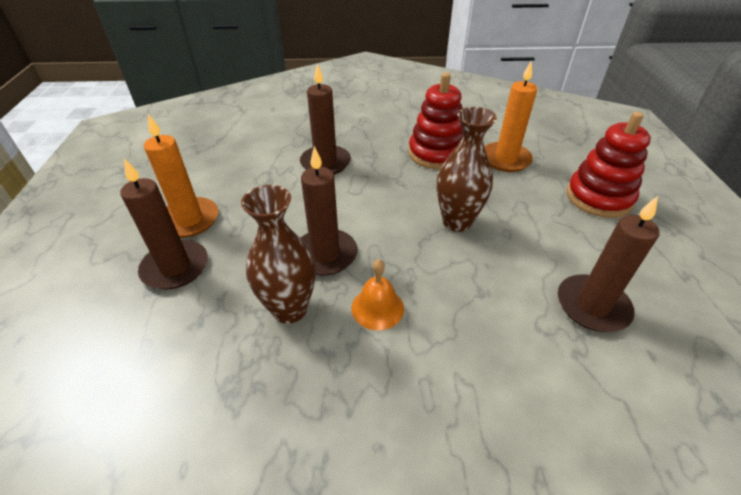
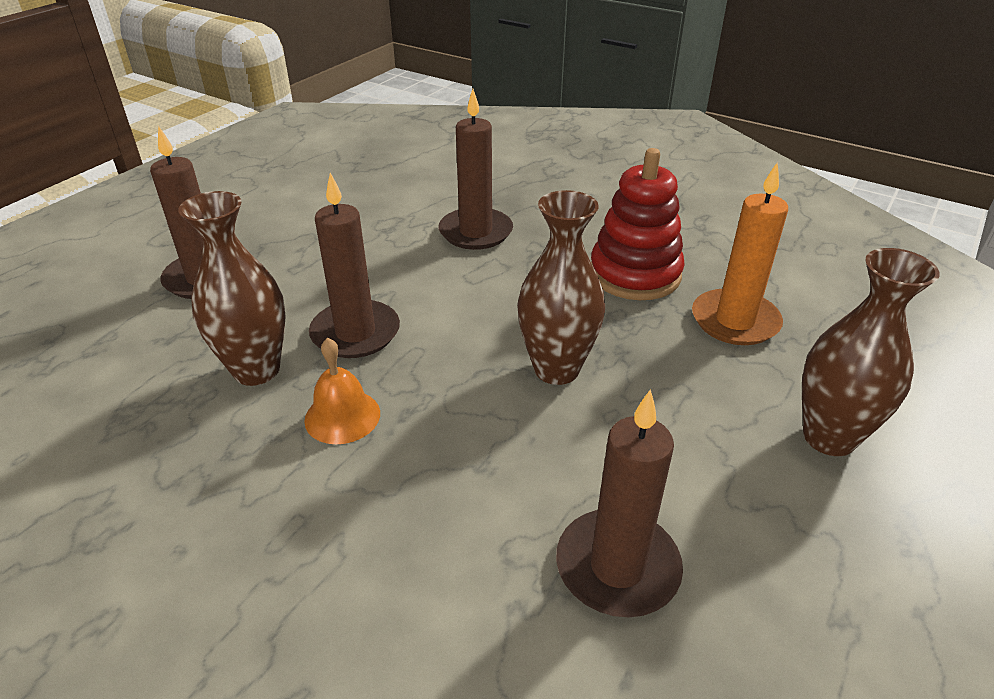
camera: 35 degrees right, 5 degrees down
orange candle [144,114,218,238] -> none
red stacking toy [567,112,651,218] -> brown vase [802,248,940,456]

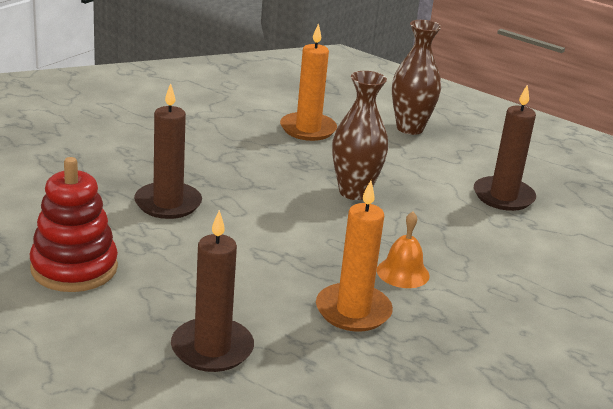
camera: 90 degrees left, 10 degrees down
brown vase [178,191,286,386] -> orange candle [316,180,393,331]
brown candle [309,173,400,358] -> none
red stacking toy [591,148,685,300] -> red stacking toy moved to [30,157,118,292]

